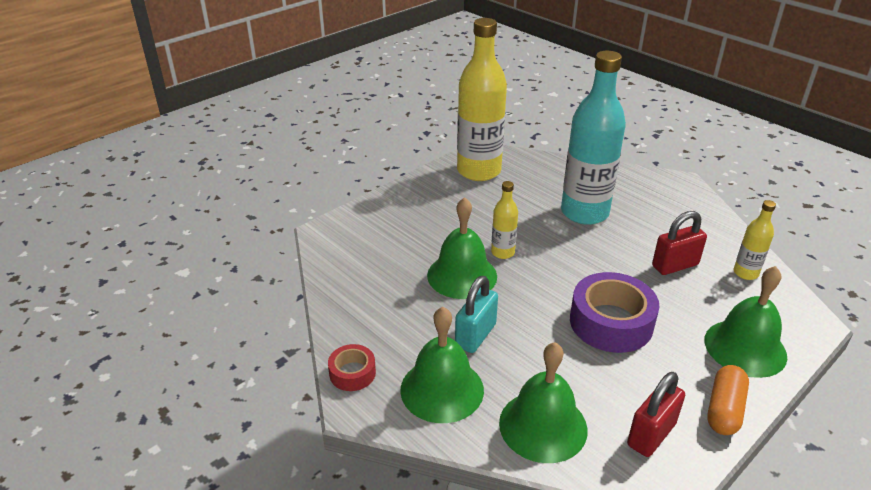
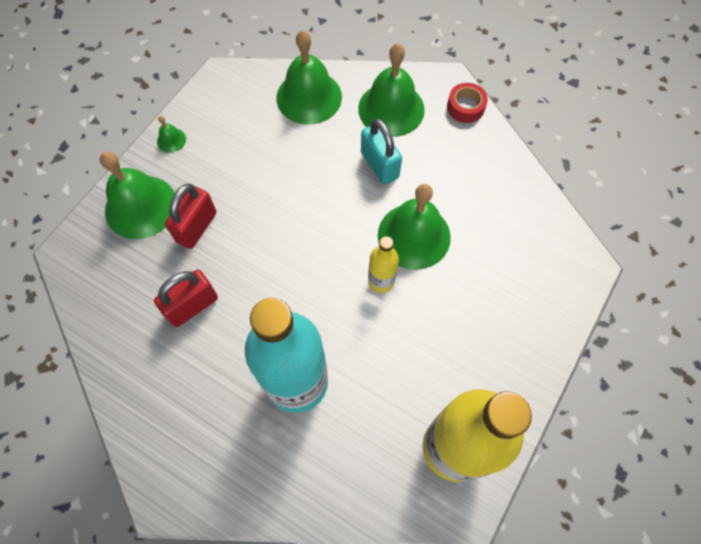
camera: 165 degrees right, 30 degrees up
turquoise padlock [455,276,498,353] -> turquoise padlock turned 45 degrees counterclockwise [361,118,402,185]
purple tape [570,272,659,353] -> none
red padlock [627,372,685,457] -> red padlock moved to [165,184,216,249]
orange capsule [707,365,749,435] -> green bell [157,116,186,153]
yellow bottle [734,200,776,280] -> none

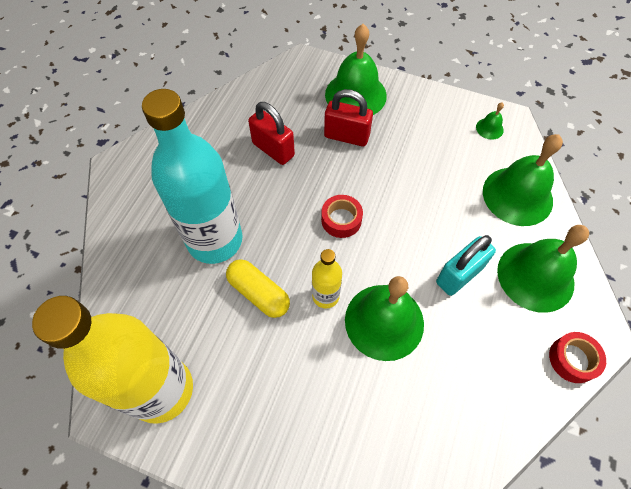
camera: 80 degrees right, 5 degrees down
green bell [157,116,186,153] -> green bell moved to [476,102,504,140]
none -> yellow capsule [226,259,290,318]
none -> red tape [321,195,363,238]

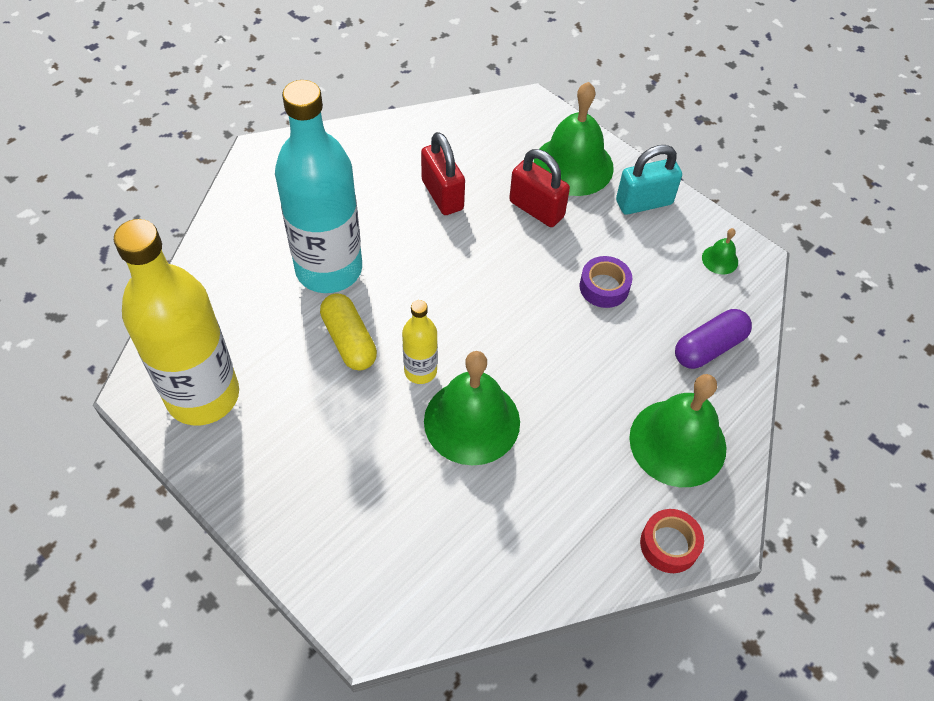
camera: 20 degrees right, 5 degrees down
red tape [321,195,363,238] -> none
turquoise padlock [436,235,496,296] -> turquoise padlock moved to [616,145,682,215]
green bell [483,134,563,226] -> purple capsule [675,309,752,369]
none -> purple tape [580,256,632,308]

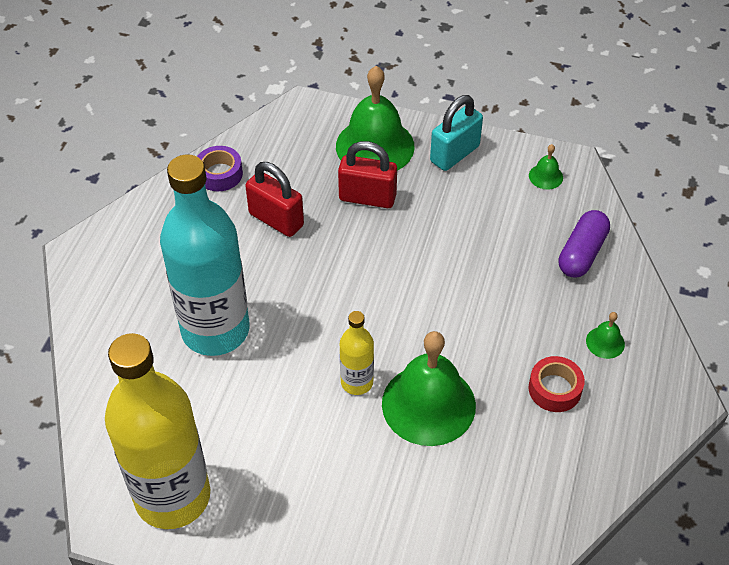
camera: 25 degrees left, 5 degrees down
yellow capsule [320,294,377,371] -> none
purple tape [580,256,632,308] -> purple tape moved to [197,146,243,191]
green bell [629,374,726,487] -> green bell [586,312,625,359], size x0.43
red tape [640,509,704,573] -> red tape moved to [528,356,585,412]

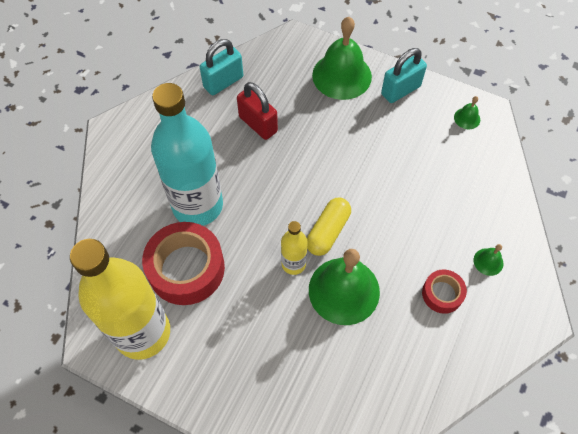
camera: 10 degrees right, 10 degrees up
purple tape [197,146,243,191] -> turquoise padlock [200,39,243,95]
red padlock [338,141,397,208] -> none
purple capsule [558,210,610,277] -> none
none -> red tape [142,222,225,305]
none -> yellow capsule [307,197,351,256]

